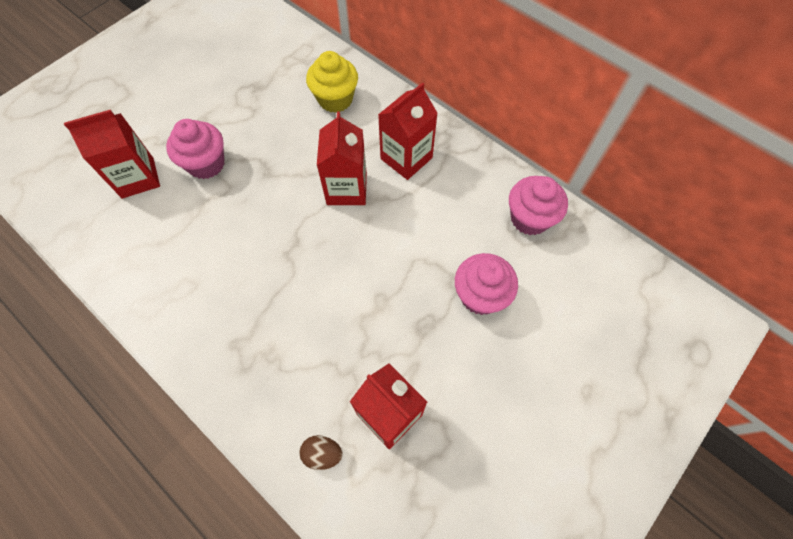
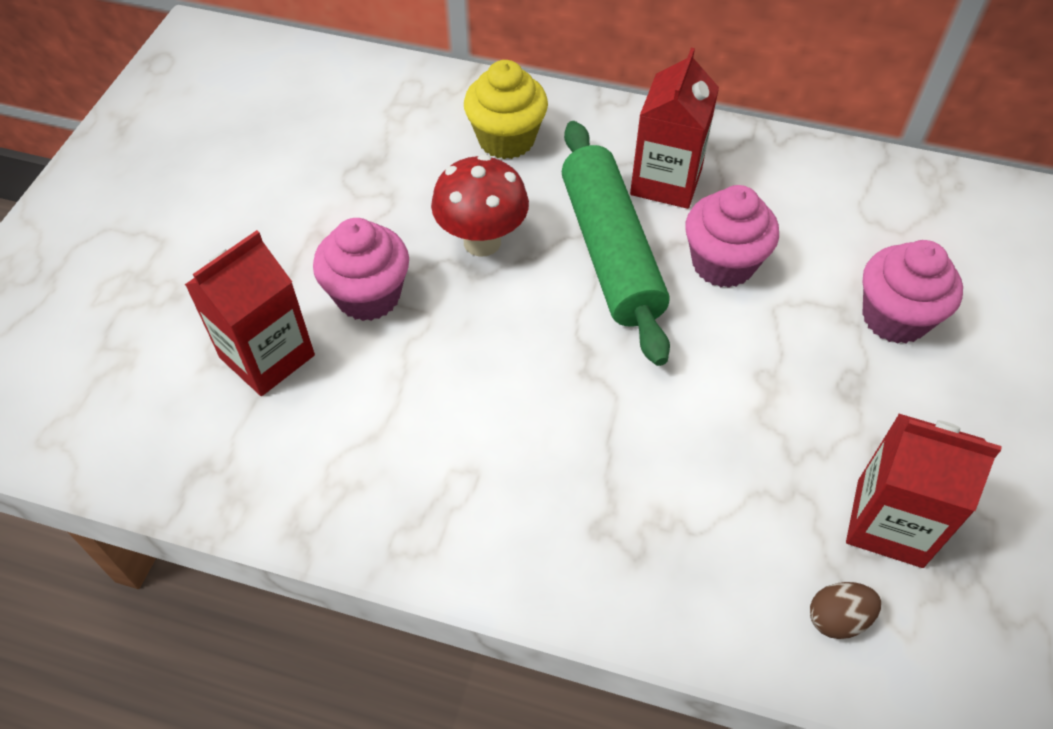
camera: 25 degrees left, 10 degrees down
red carton [317,111,367,205] -> green rolling pin [562,121,670,366]
pink cupcake [509,176,568,235] -> pink cupcake moved to [685,185,779,288]
none -> red mushroom [431,154,529,257]

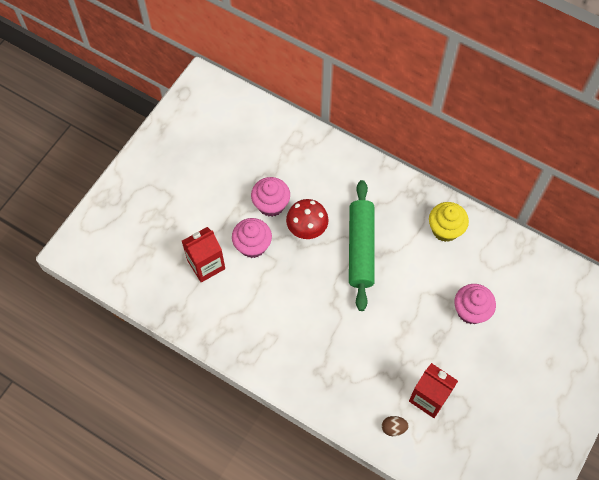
camera: 15 degrees right, 10 degrees up
yellow cupcake [464,60,548,159] -> yellow cupcake moved to [429,202,469,242]
red carton [630,48,719,209] -> none
pink cupcake [685,185,779,288] -> pink cupcake moved to [251,177,290,217]

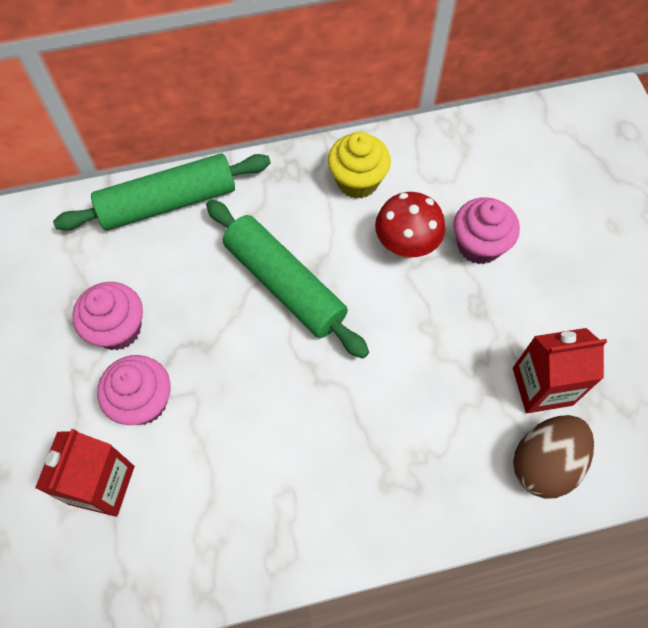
camera: 45 degrees left, 0 degrees up
red mushroom [286,199,329,239] -> red mushroom moved to [375,192,445,259]
brown egg [382,416,409,436] -> brown egg [513,415,594,499], size x1.98
none -> green rolling pin [53,153,271,231]

